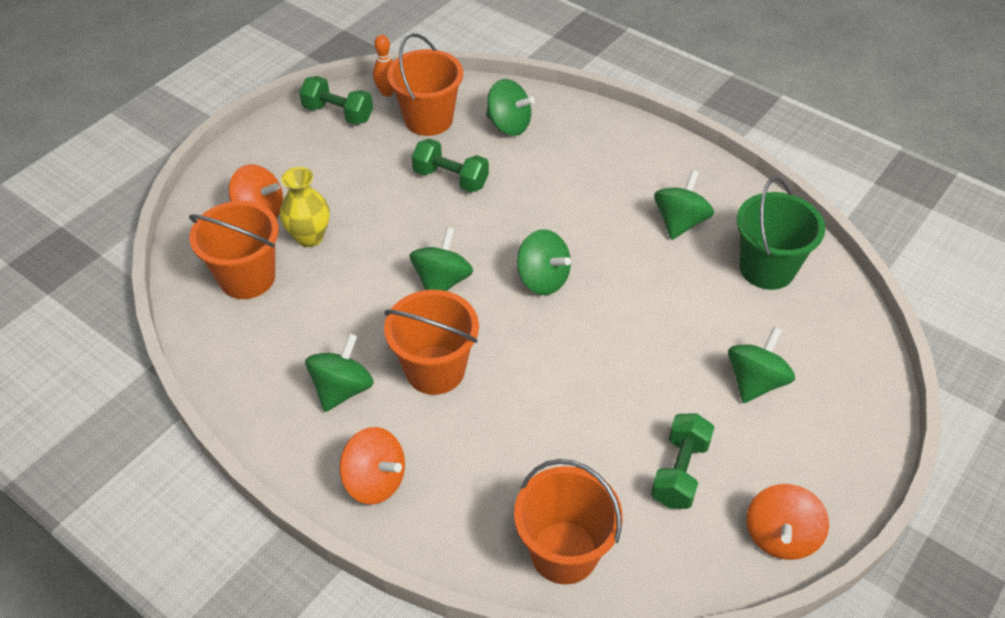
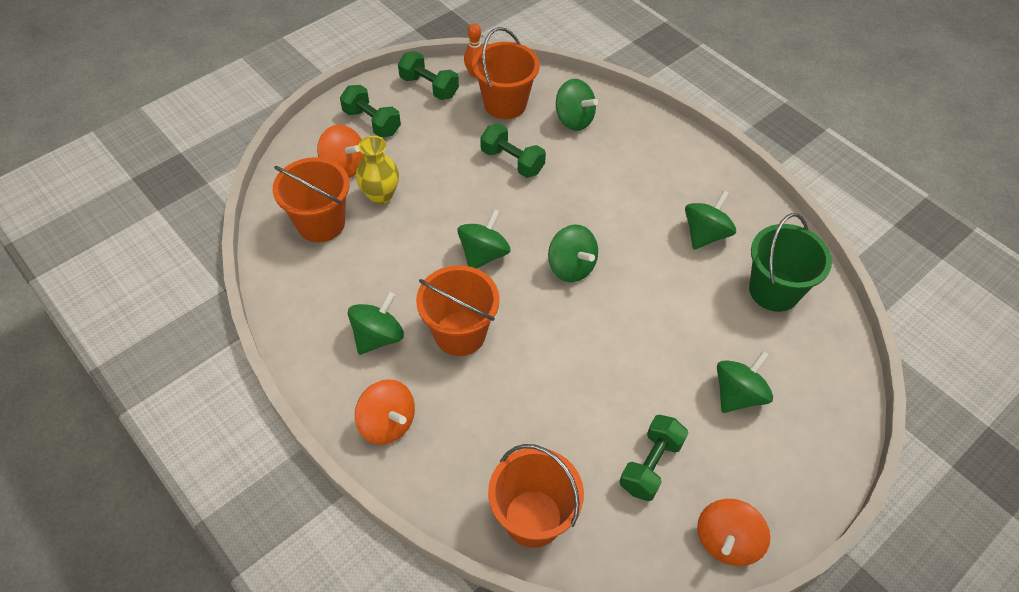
camera: 10 degrees right, 5 degrees up
none -> green dumbbell [340,85,401,137]

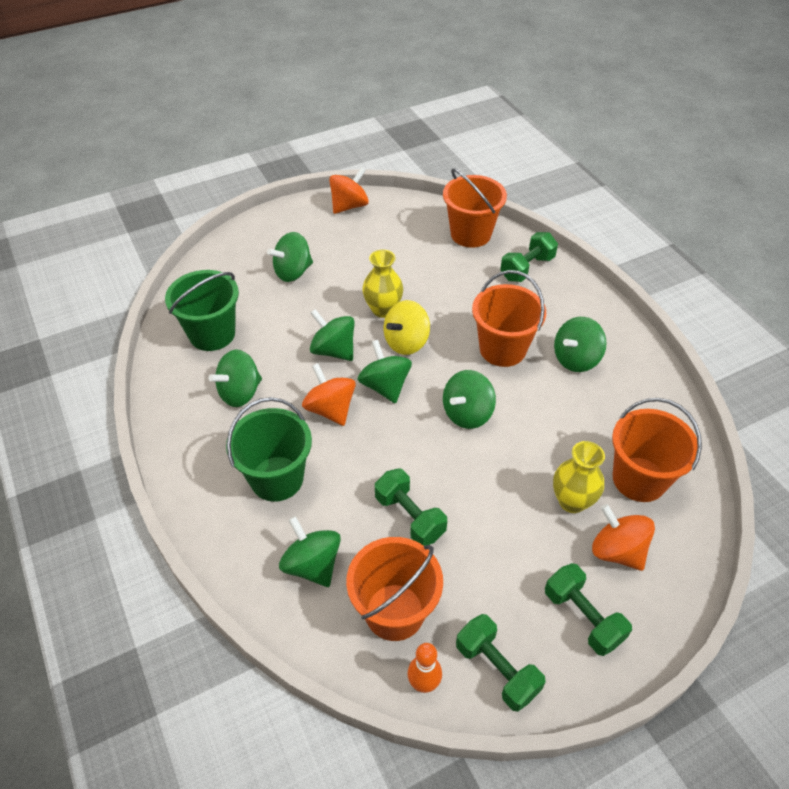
camera: 165 degrees left, 5 degrees down
orange spinning top [355,379,415,445] -> orange spinning top moved to [302,363,356,426]
green dumbbell [620,415,688,501] -> green dumbbell moved to [500,232,558,282]
none -> green bucket [226,397,312,502]
none -> green spinning top [310,309,355,361]
none -> yellow vase [362,249,403,318]
none -> yellow spinning top [384,300,430,355]

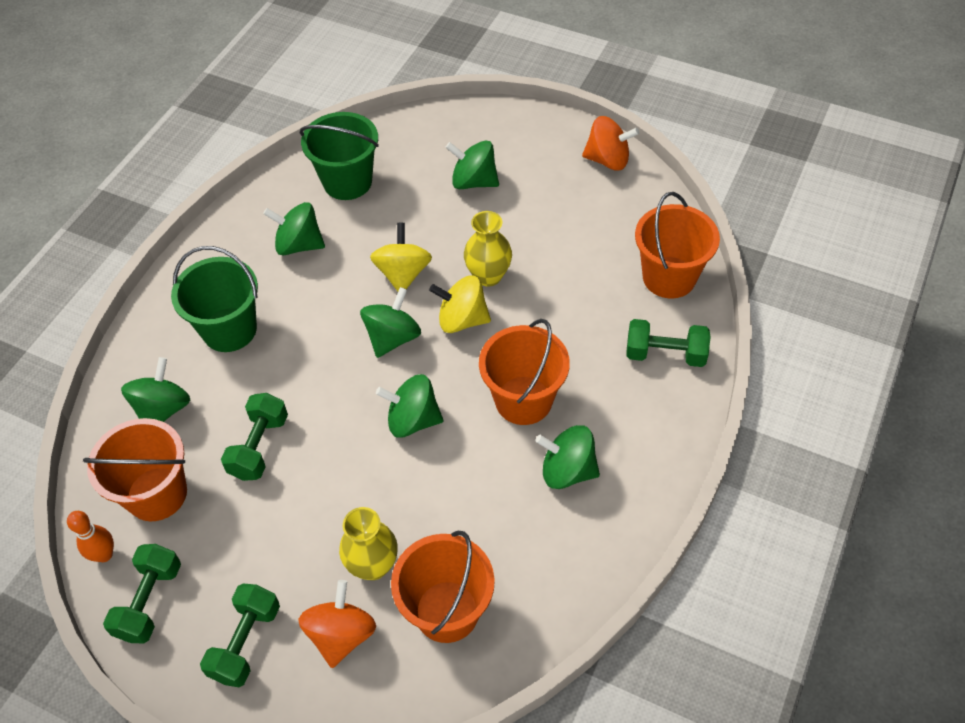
camera: 55 degrees right, 5 degrees up
orange spinning top [302,363,356,426] -> none
green spinning top [310,309,355,361] -> yellow spinning top [370,223,432,291]

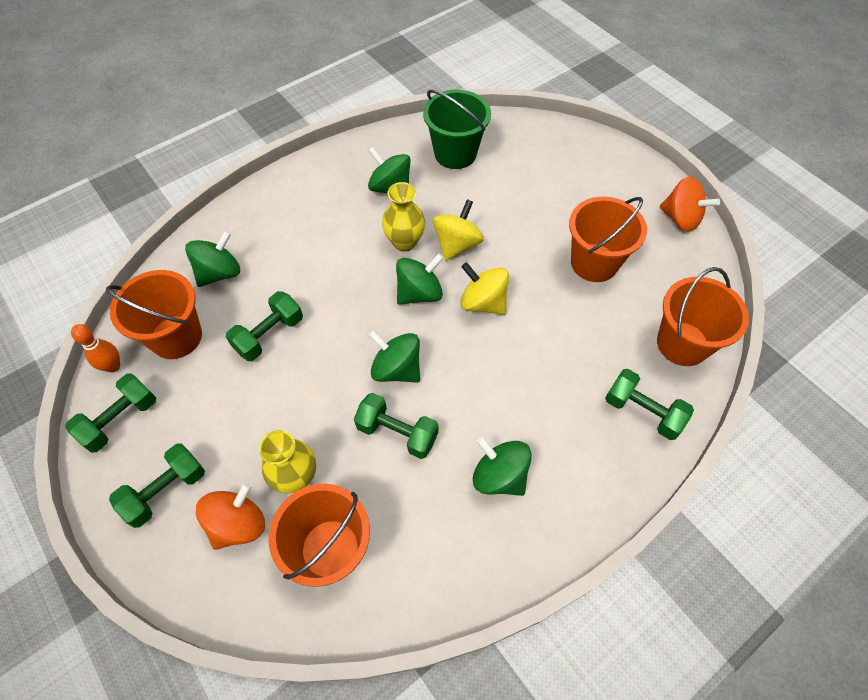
camera: 25 degrees right, 5 degrees up
green bucket [171,246,258,352] -> none
green spinning top [445,141,499,189] -> none
yellow vase [464,211,512,286] -> yellow vase moved to [382,182,425,252]
orange bucket [479,319,570,425] -> orange bucket moved to [569,197,647,282]
none -> green dumbbell [354,393,439,459]

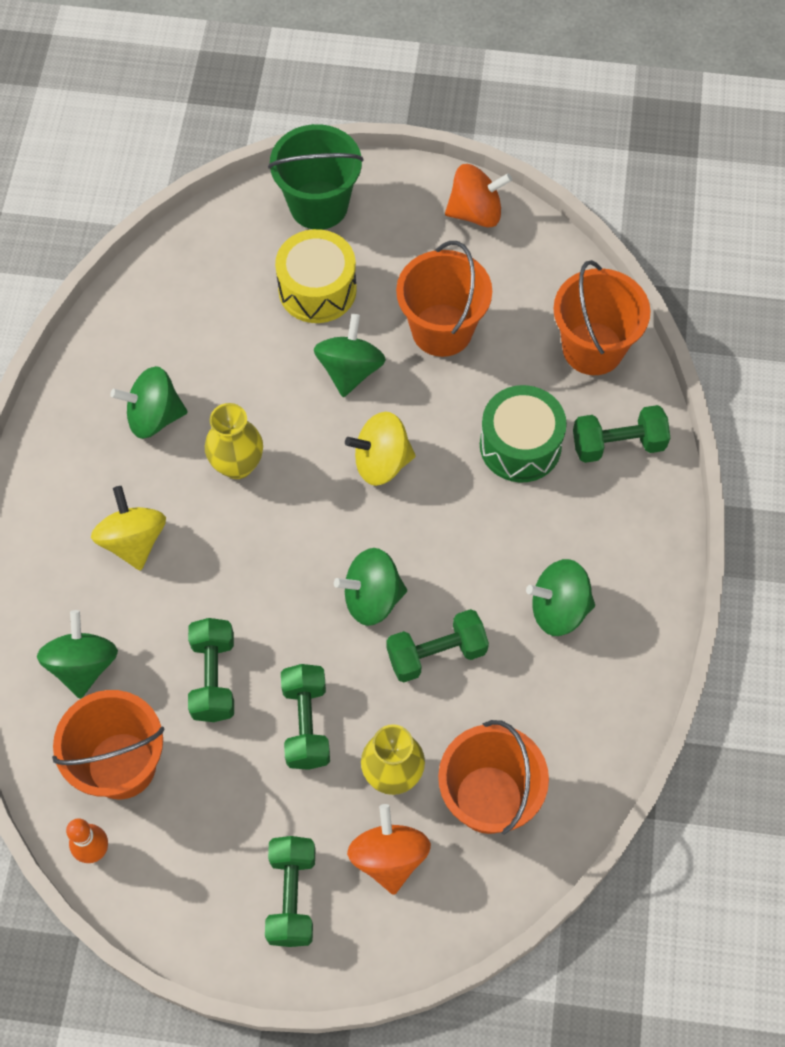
camera: 45 degrees left, 5 degrees up
green dumbbell [65,373,156,453] -> green dumbbell moved to [281,664,330,770]
green spinning top [396,253,444,305] -> green spinning top moved to [314,314,386,397]
green bucket [423,90,491,169] -> green bucket moved to [268,124,364,230]
yellow spinning top [433,199,484,261] -> yellow spinning top moved to [91,486,166,571]
none -> yellow drum [275,229,357,323]
none -> green drum [480,385,567,483]

